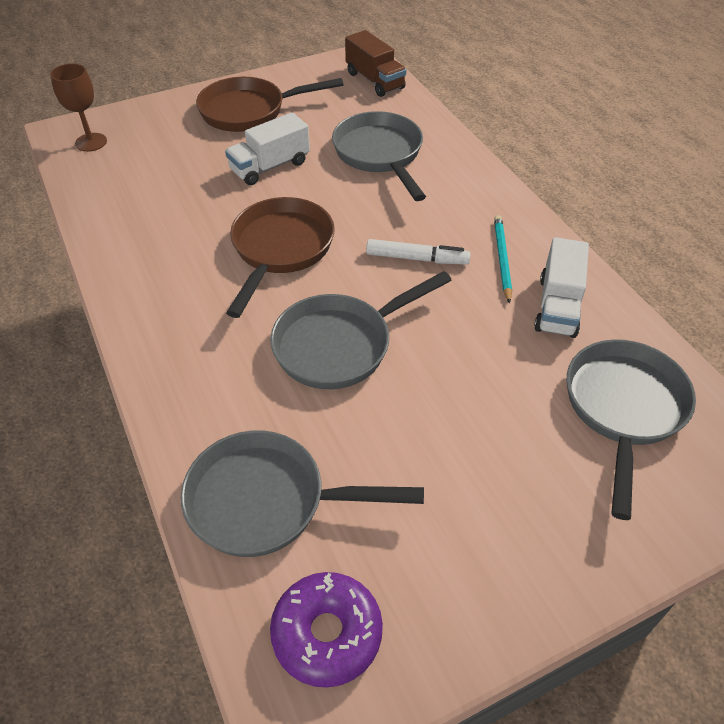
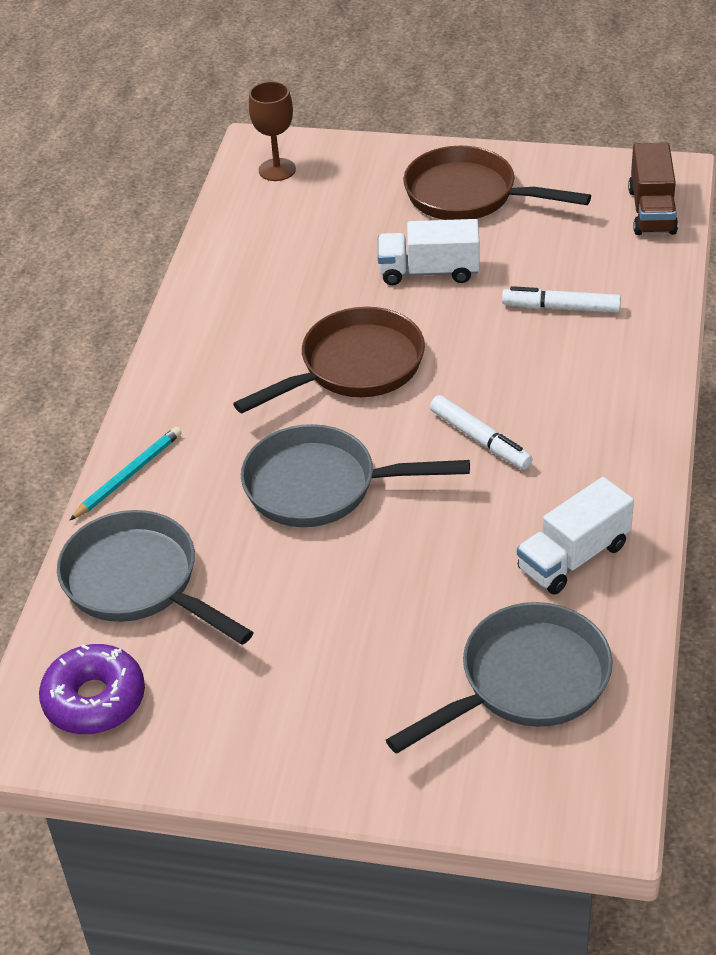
camera: 40 degrees right, 5 degrees down
grey pan [332,111,426,201] -> white marker [502,286,621,313]
turquoise pencil [494,215,512,304] -> turquoise pencil moved to [69,427,182,521]

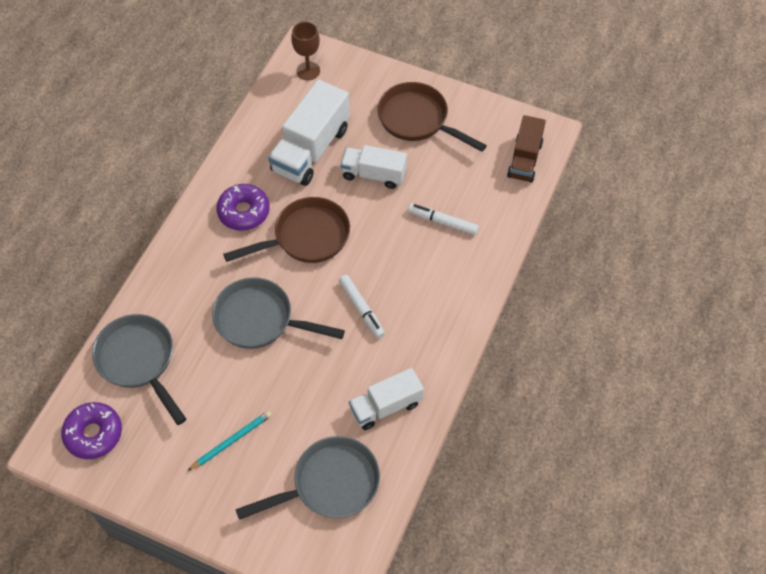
camera: 10 degrees right, 15 degrees up
turquoise pencil [69,427,182,521] -> turquoise pencil moved to [188,410,272,471]
none -> purple donut [216,184,270,231]
none -> white truck [268,80,350,186]

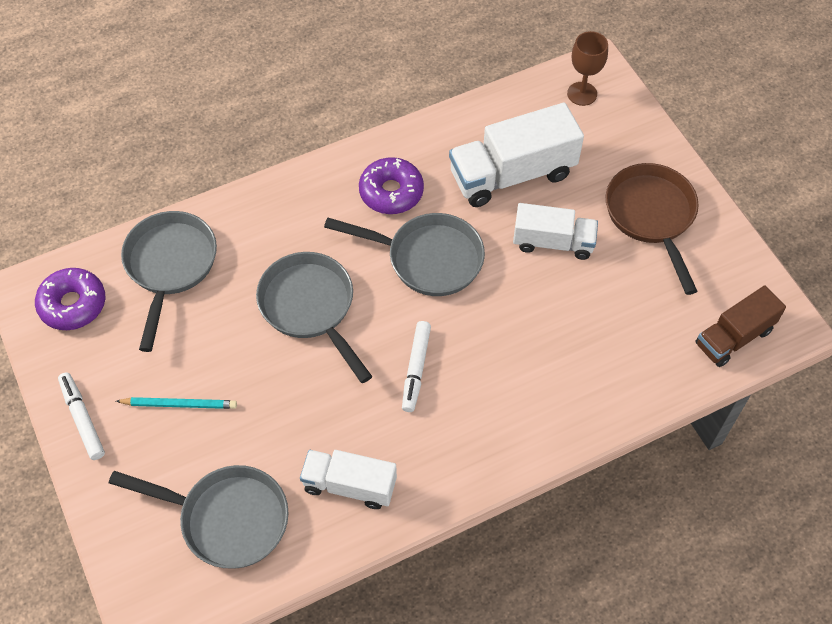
camera: 40 degrees right, 0 degrees up
brown pan [223,197,350,263] -> grey pan [324,213,485,296]
white truck [340,145,407,189] -> white truck turned 135 degrees clockwise [513,203,598,260]
white marker [408,204,479,235] -> white marker moved to [58,372,105,460]

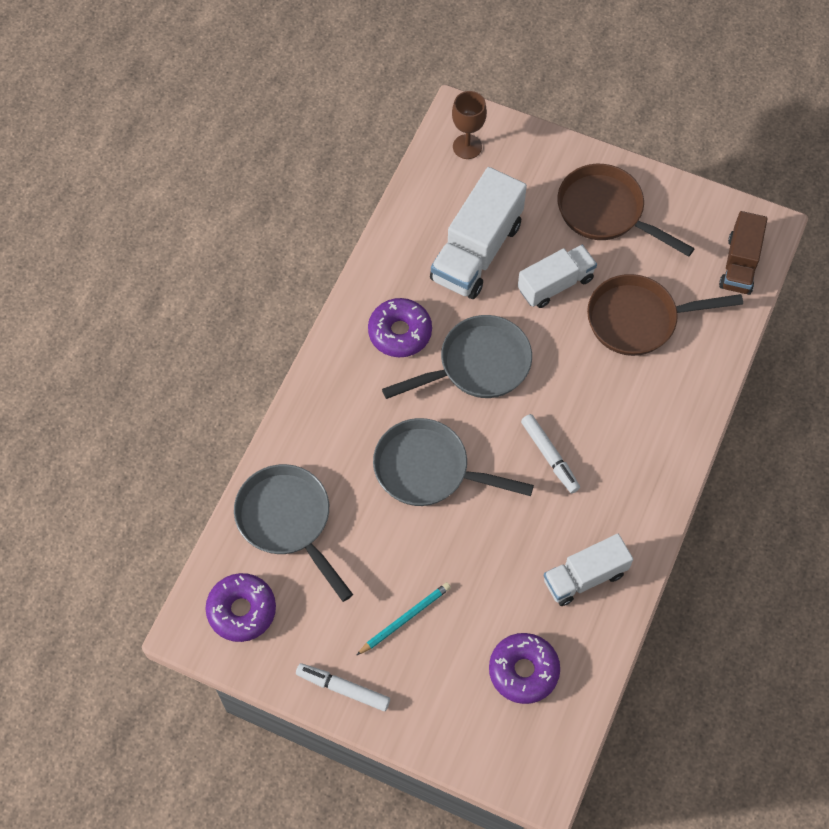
camera: 40 degrees left, 5 degrees up
grey pan [109,465,288,569] -> purple donut [489,633,560,704]
none -> brown pan [587,274,743,356]

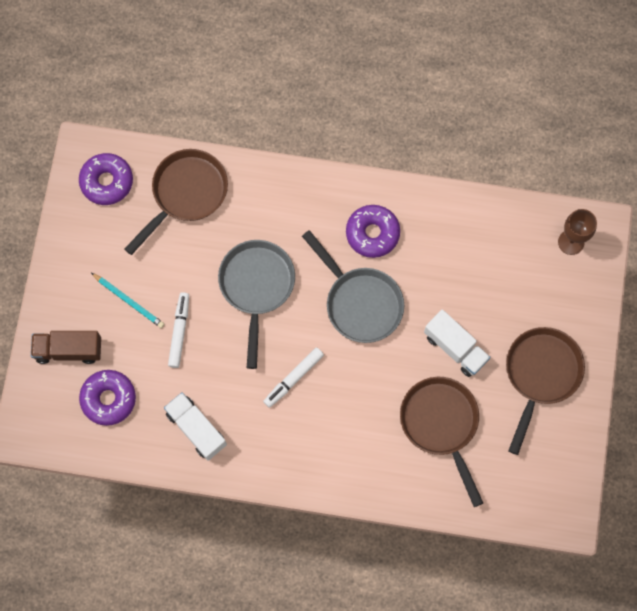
camera: 75 degrees right, 10 degrees up
grey pan [234,464,353,602] -> brown pan [124,149,228,255]
white marker [296,663,390,711] -> white marker moved to [168,292,189,368]
white truck [430,167,527,299] -> none
brown truck [719,211,768,295] -> brown truck moved to [31,331,101,364]

